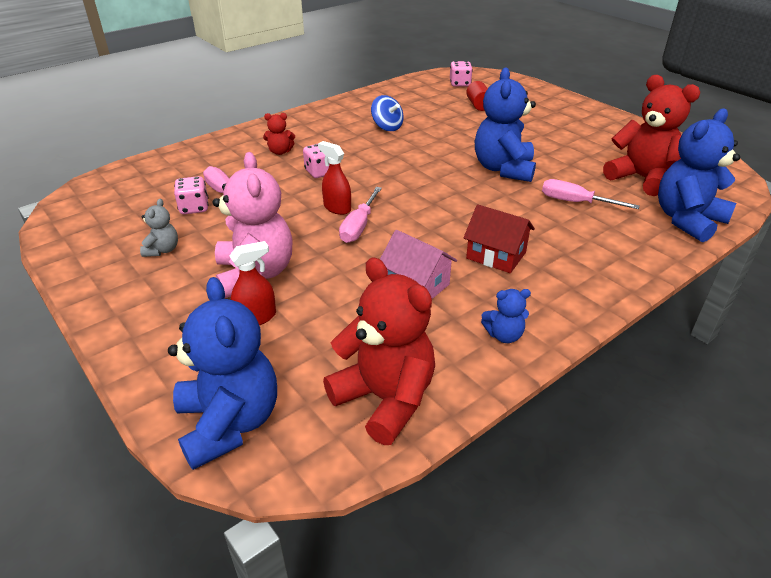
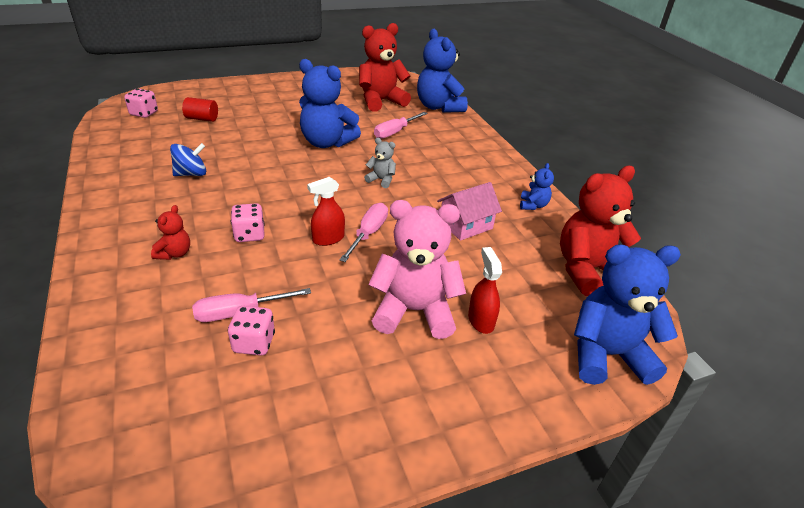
camera: 75 degrees left, 0 degrees up
grey teddy bear [140,199,178,257] -> grey teddy bear moved to [364,138,396,188]
pink screwdriver [339,187,382,243] -> pink screwdriver turned 105 degrees counterclockwise [340,203,388,262]
red house [463,204,535,273] -> none

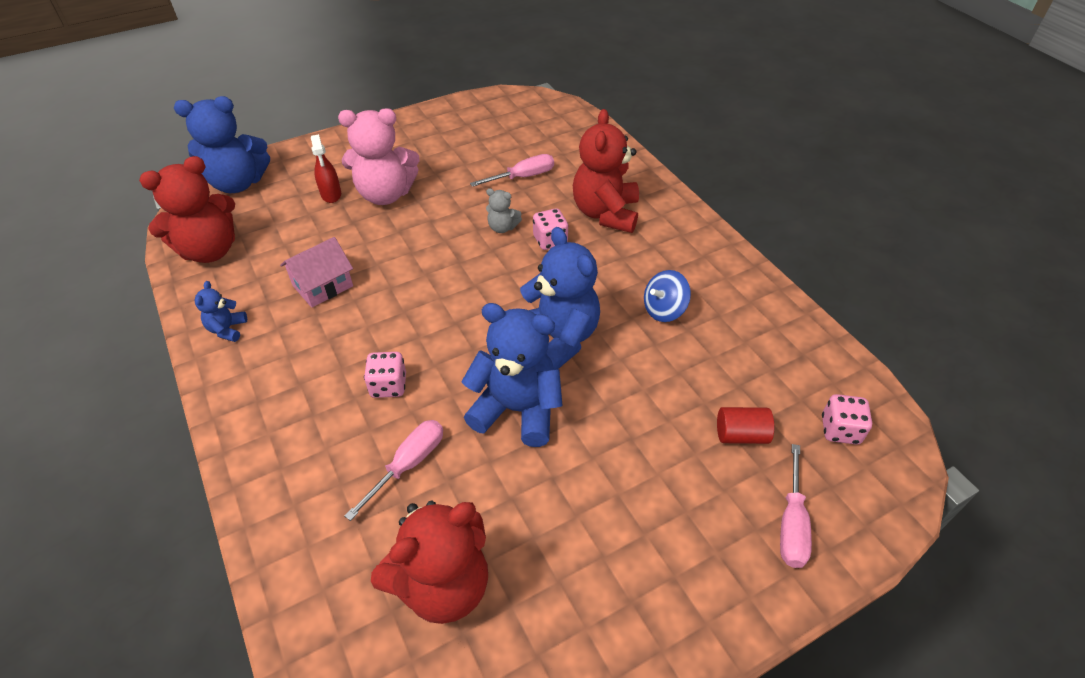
camera: 175 degrees right, 10 degrees up
red teddy bear [151,205,190,260] -> red teddy bear [573,109,639,233], size x2.13
pink dice [228,306,275,356] -> pink dice moved to [364,352,406,398]
red spray bottle [307,177,345,246] -> none
pink screwdriver [340,203,388,262] -> pink screwdriver moved to [780,444,812,568]
grey teddy bear [364,138,396,188] -> grey teddy bear moved to [486,188,522,233]
blue teddy bear [417,29,468,113] -> blue teddy bear moved to [520,227,600,369]

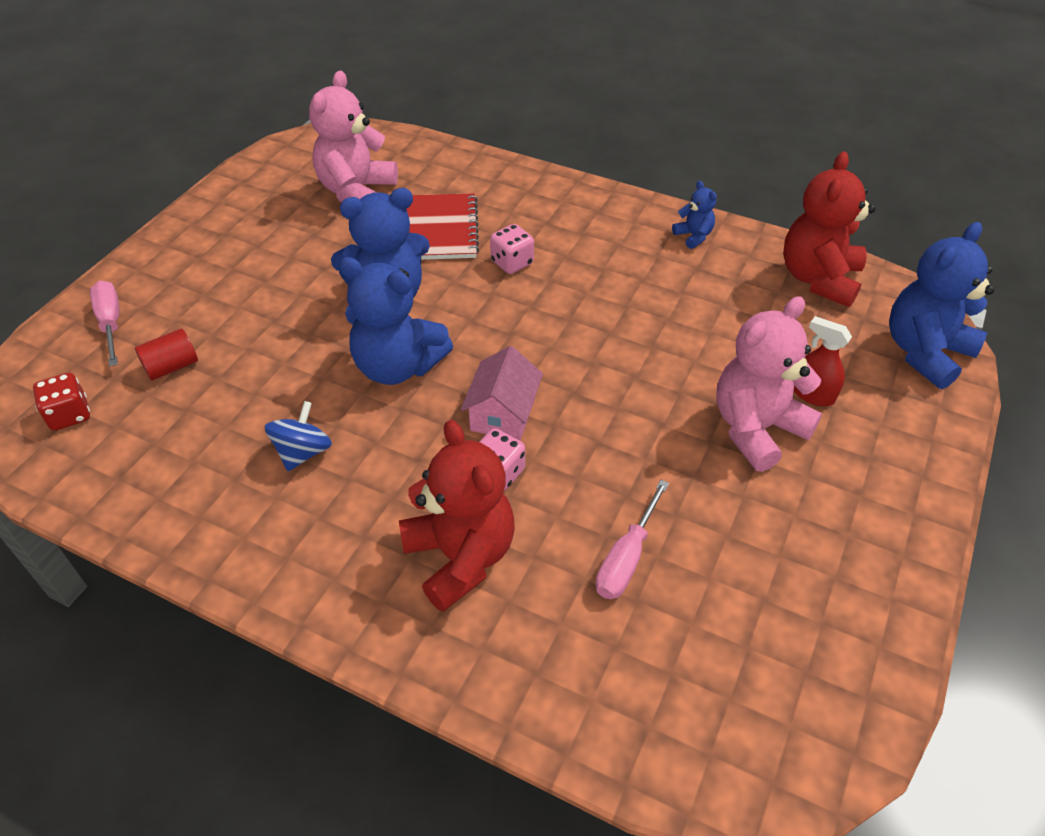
camera: 145 degrees right, 0 degrees up
pink house [280,237,353,308] -> pink house moved to [461,346,543,440]
pink screwdriver [344,420,443,521] -> red notebook [406,193,479,260]
red teddy bear [371,501,488,624] -> pink teddy bear [309,71,398,203]
grey teddy bear [486,188,522,233] -> none
pink dice [822,394,872,445] -> red dice [33,373,90,431]

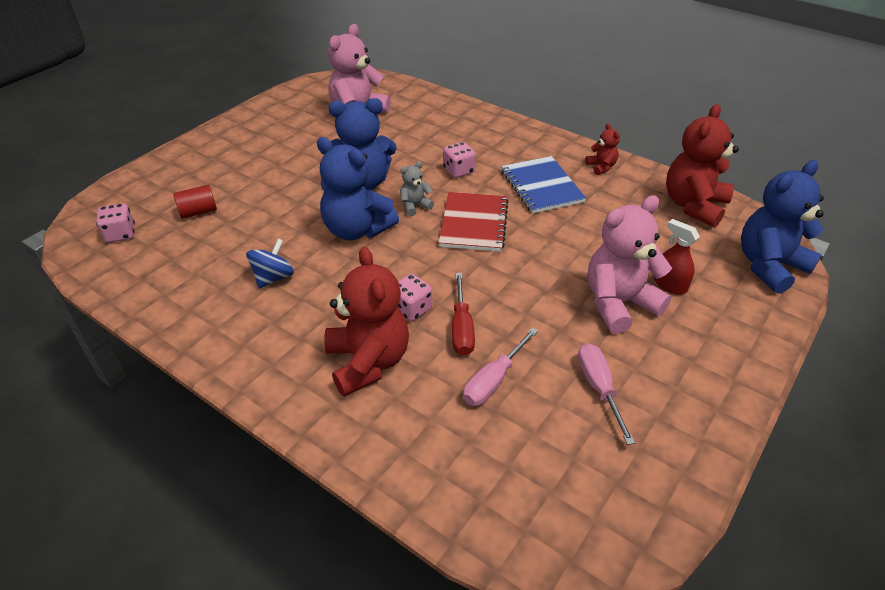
camera: 10 degrees right, 5 degrees down
red dice [33,373,90,431] -> pink dice [96,203,135,243]
pink screwdriver [90,281,119,366] -> pink screwdriver moved to [578,343,635,445]
red notebook [406,193,479,260] -> red notebook moved to [439,192,509,252]
pink house [461,346,543,440] -> none
blue teddy bear [672,181,717,249] -> red teddy bear [585,123,620,175]
none -> grey teddy bear [400,161,434,216]
none -> red screwdriver [452,273,475,356]
none -> blue notebook [501,156,586,214]

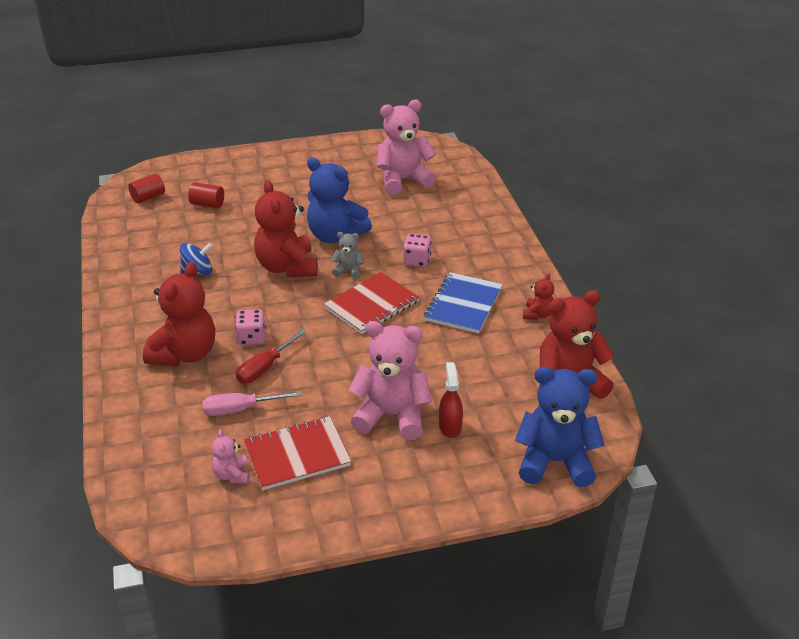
camera: 40 degrees right, 5 degrees down
pink dice [96,203,135,243] -> red cylinder [128,173,165,204]
blue teddy bear [317,137,399,240] -> red teddy bear [254,180,318,277]
pink screwdriver [578,343,635,445] -> red notebook [244,416,351,490]
none -> pink teddy bear [212,429,249,484]

